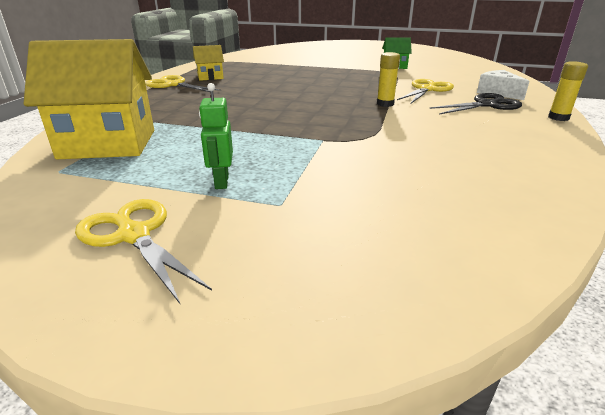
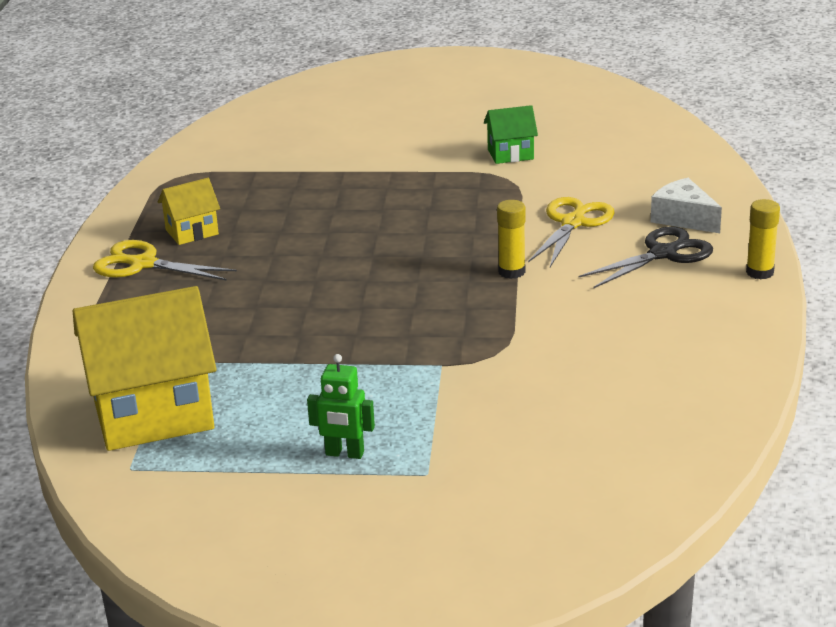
camera: 10 degrees left, 0 degrees up
yellow scissors [75,199,212,305] -> none
green robot [199,83,233,189] -> green robot turned 60 degrees counterclockwise [307,354,375,459]

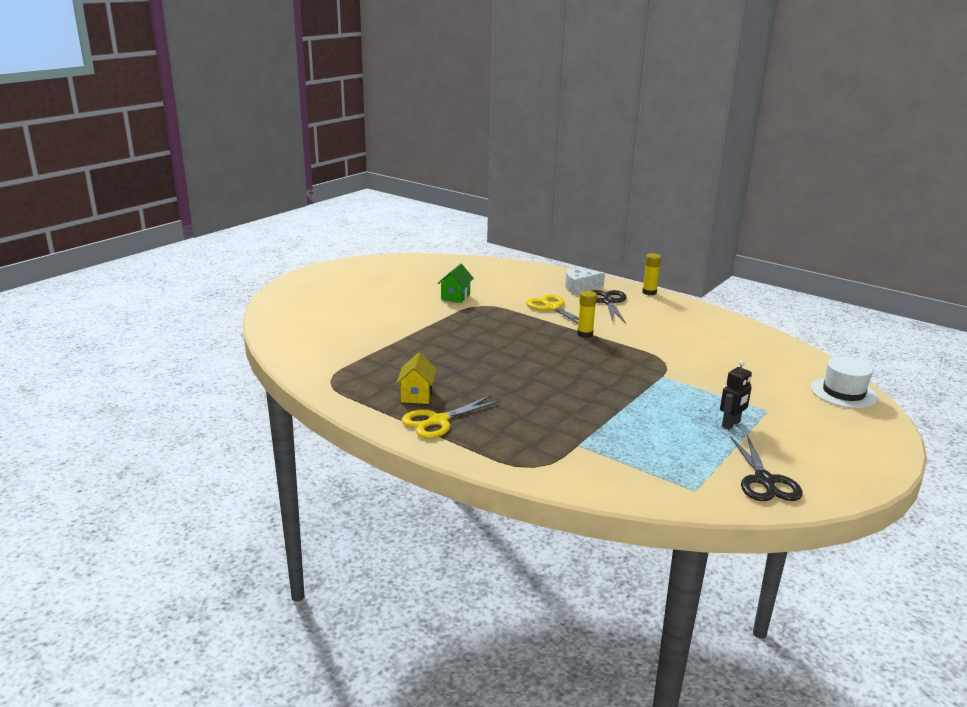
camera: 60 degrees left, 5 degrees down
yellow house [73,286,217,451] -> none
green robot [307,354,375,459] -> black robot [720,360,752,430]
none -> black scissors [730,435,803,501]
none -> white hat [811,357,878,408]

